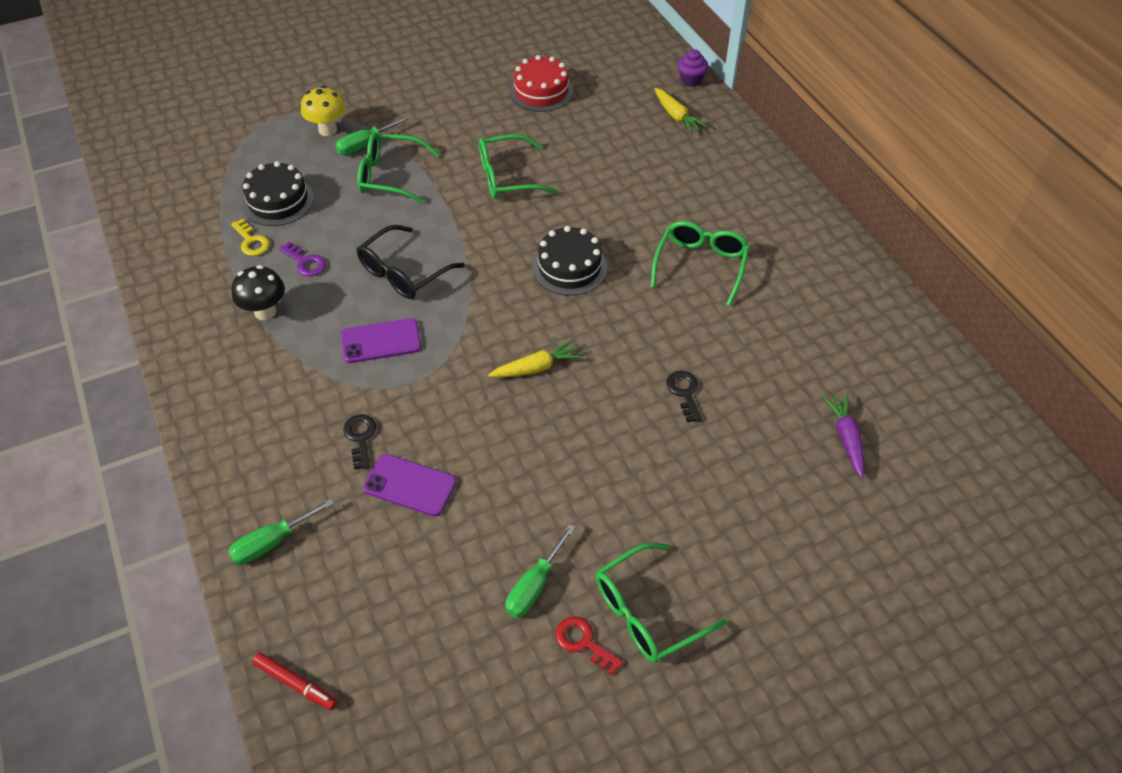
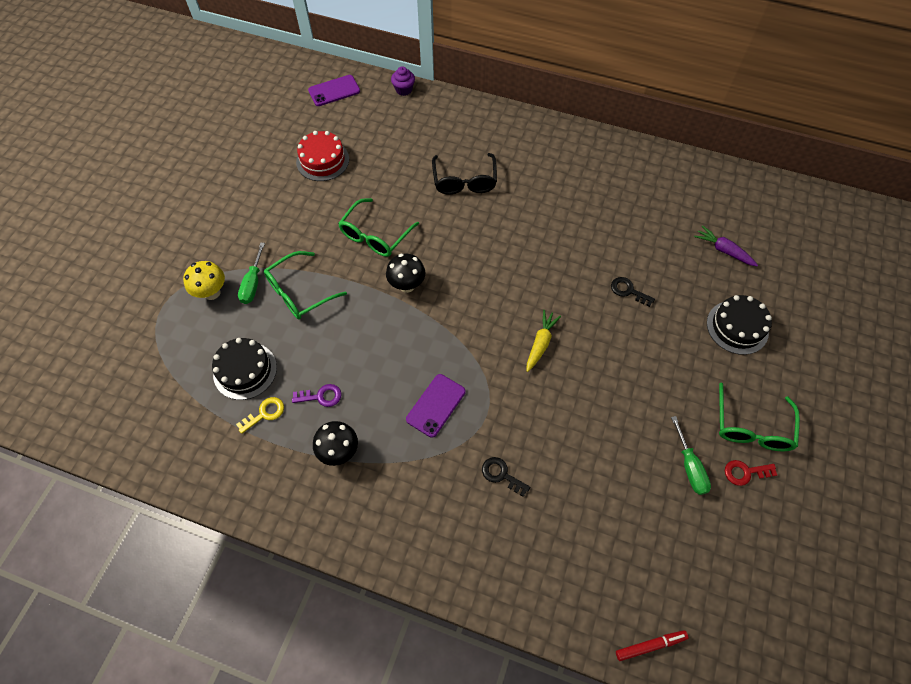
camera: 45 degrees left, 10 degrees up
green screwdriver [228,498,334,565] -> none
yellow key [231,219,270,256] -> yellow key turned 45 degrees counterclockwise [236,397,284,434]
black glasses [357,225,465,299] -> black glasses moved to [432,153,497,195]
purple phone [363,454,456,516] -> purple phone moved to [308,75,360,106]
black cake [532,226,607,296] -> black cake moved to [707,295,772,355]
green glasses [651,221,750,306] -> none
yellow carrot [655,88,707,133] -> none
none -> black mushroom [386,253,425,293]

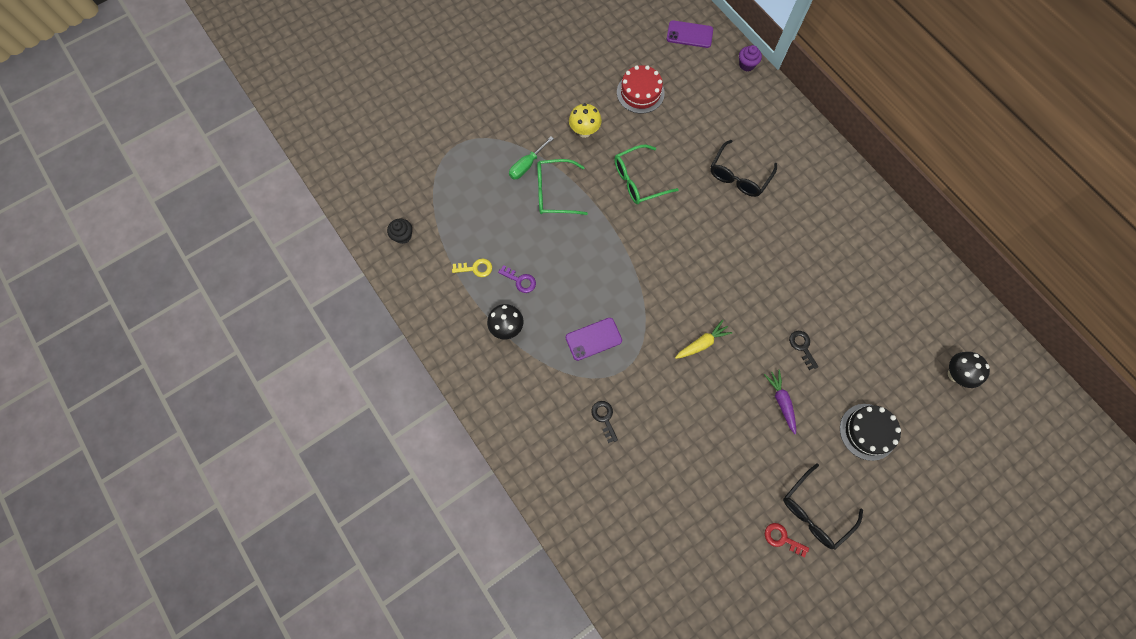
camera: 35 degrees right, 10 degrees up
yellow mushroom [183,261,225,300] -> yellow mushroom moved to [569,103,602,138]
black cake [212,338,277,400] -> none
black mushroom [386,253,425,293] -> black mushroom moved to [948,352,990,388]
red marker [616,630,688,661] -> none
green screwdriver [671,416,711,495] -> none
purple carrot [694,225,758,266] -> purple carrot moved to [764,370,796,434]
green glasses [719,383,800,451] -> black glasses [783,464,863,549]
none -> black cupcake [387,219,412,244]

